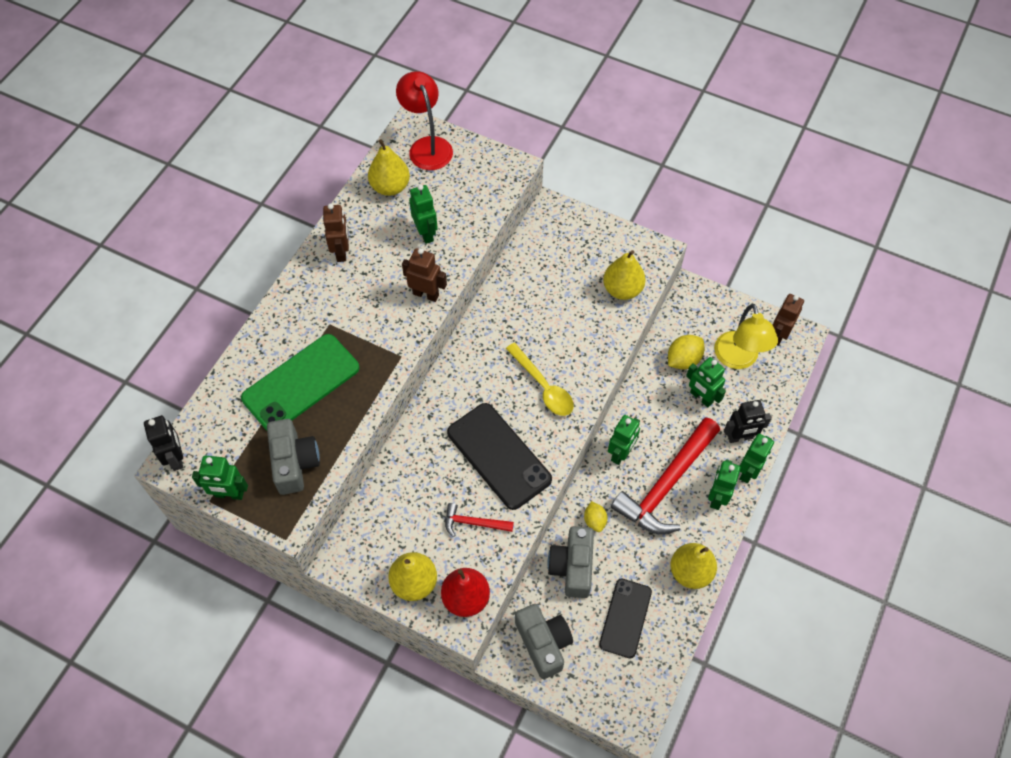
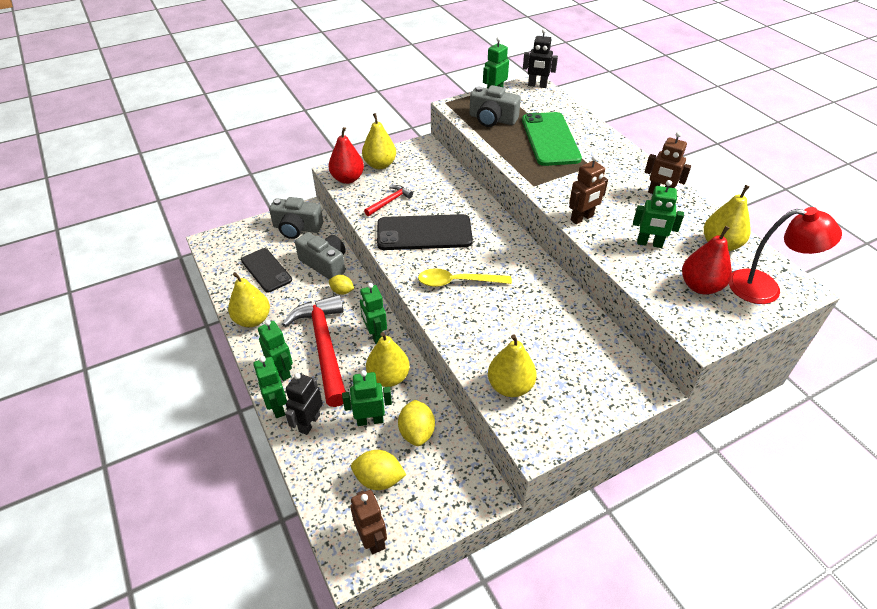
camera: 125 degrees right, 15 degrees down
yellow lamp [714,304,778,369] -> yellow lemon [351,450,406,490]
none -> yellow pear [366,332,410,387]
none -> red pear [682,226,732,294]

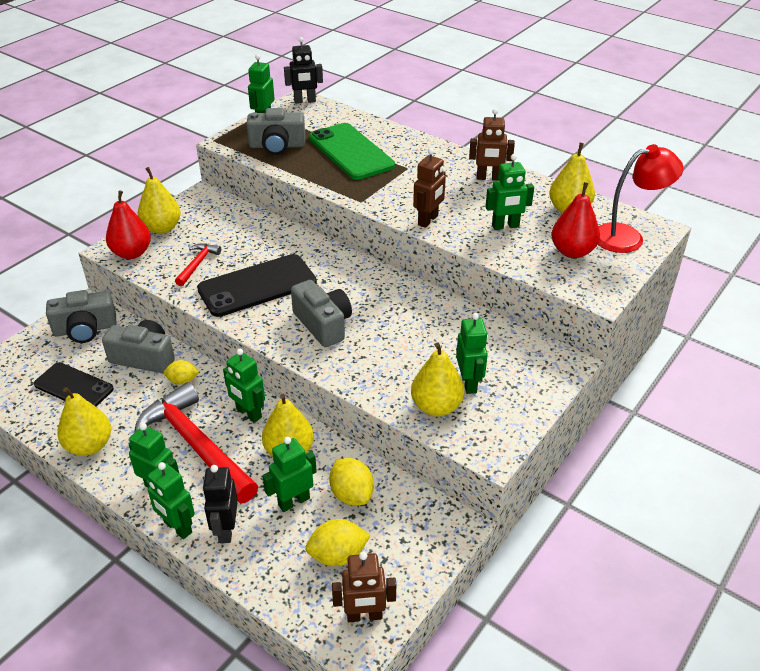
camera: 25 degrees left, 5 degrees down
brown robot [350,490,387,555] -> brown robot turned 135 degrees clockwise [332,551,396,622]
yellow spoon [418,268,512,287] -> grey camera [291,280,352,347]
none -> green robot [456,313,488,394]

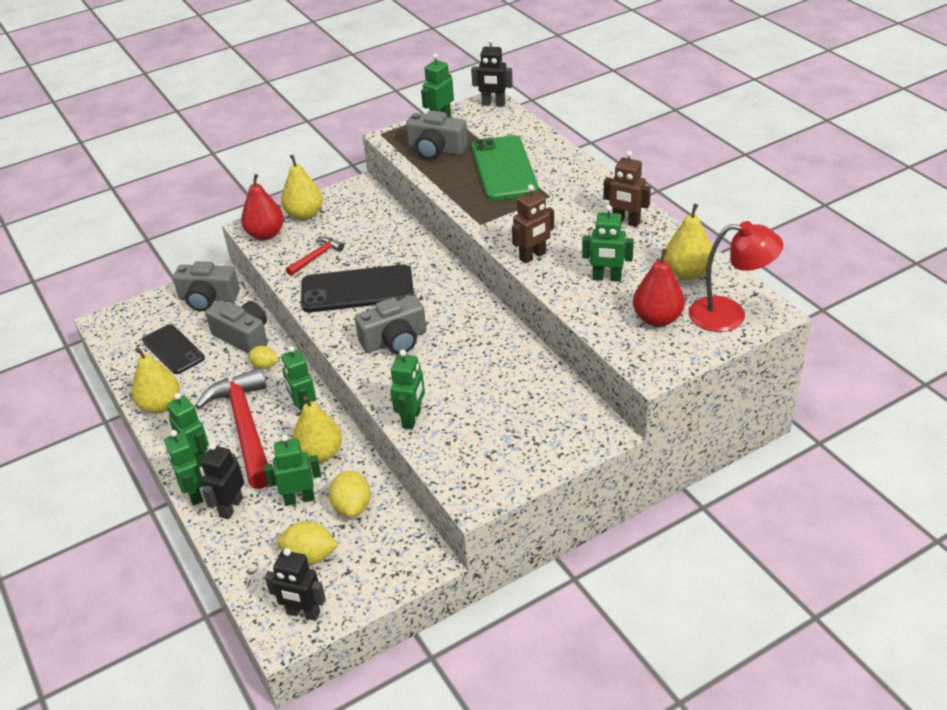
camera: 25 degrees right, 0 degrees up
grey camera [291,280,352,347] -> grey camera turned 75 degrees clockwise [355,295,427,354]
brown robot [332,551,396,622] -> black robot [265,548,326,621]
yellow pear [411,342,464,416] -> none
green robot [456,313,488,394] -> green robot moved to [391,350,425,430]

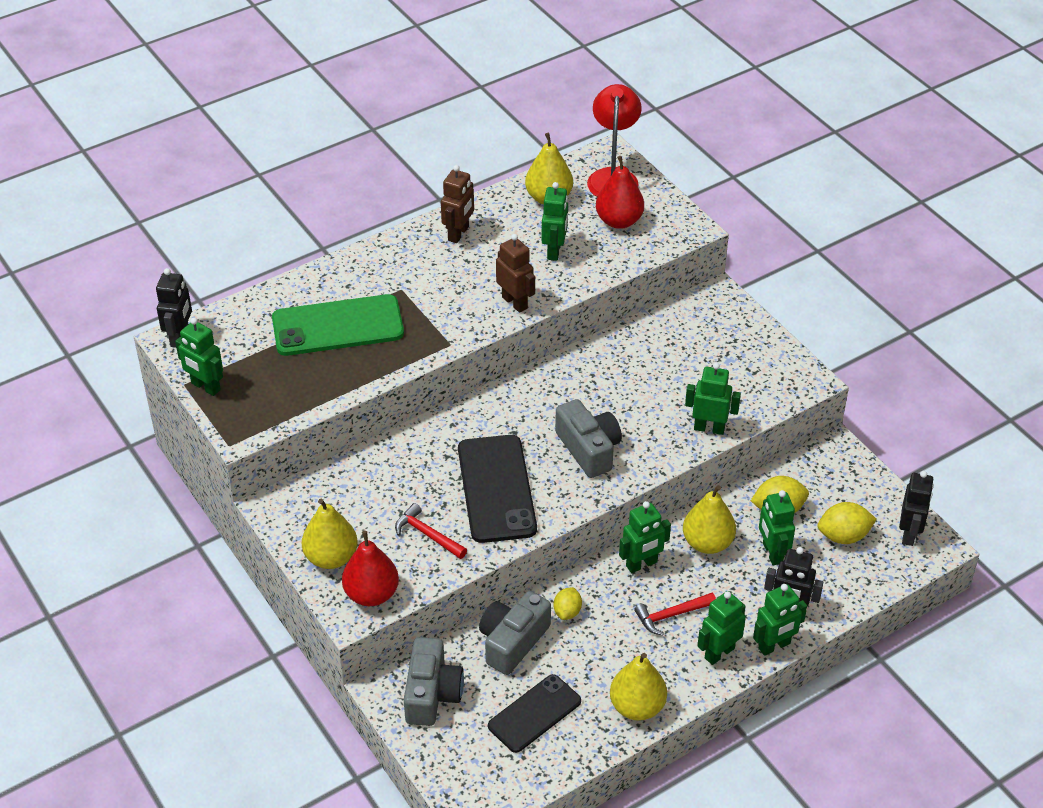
camera: 95 degrees left, 5 degrees up
red hammer [195,368,268,489] -> red hammer [634,593,716,635], size x0.47
yellow lemon [277,521,338,565] -> yellow lemon turned 75 degrees clockwise [818,502,877,544]
grey camera [406,110,468,160] -> none

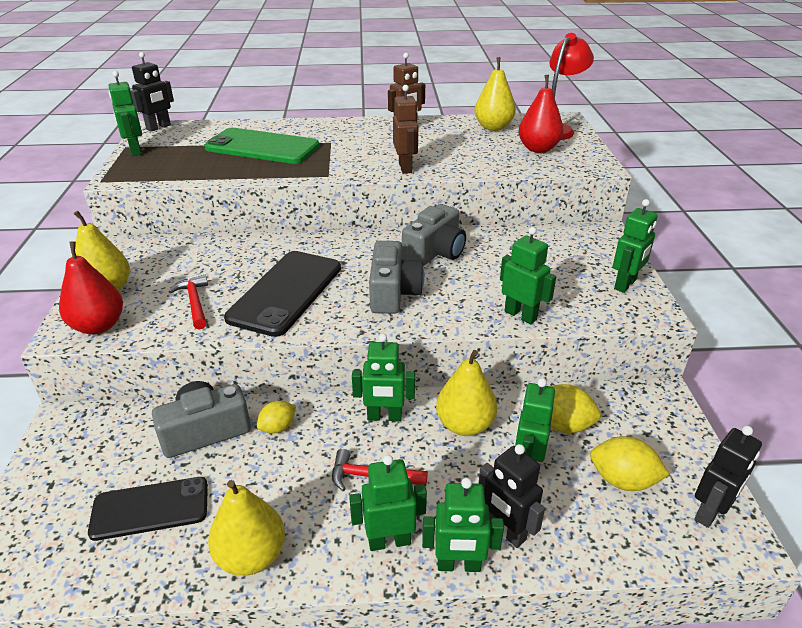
camera: 30 degrees right, 10 degrees down
grey camera [404,637,464,726] -> grey camera moved to [402,204,466,266]
green robot [542,182,568,261] -> green robot moved to [613,199,658,293]

